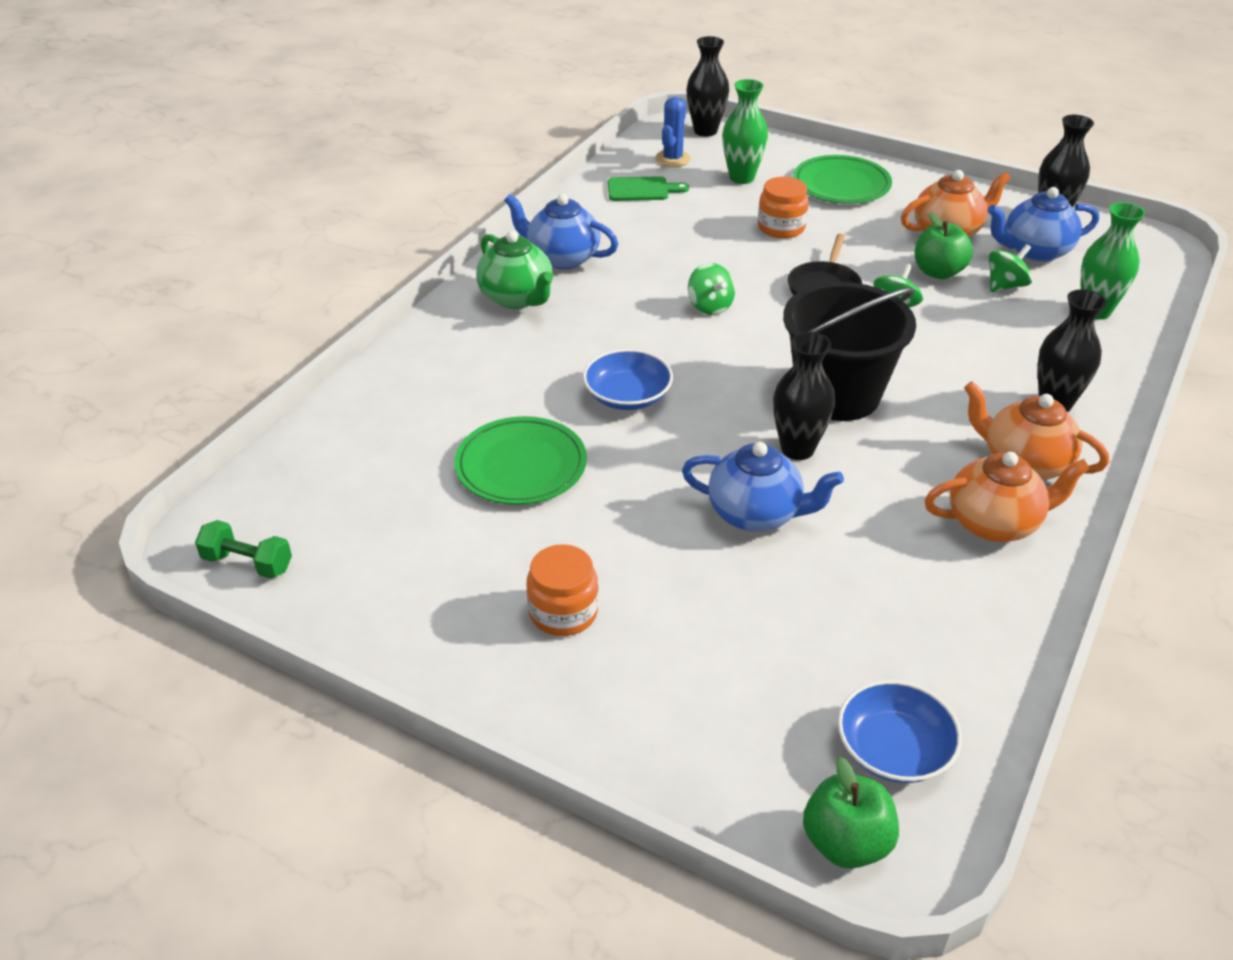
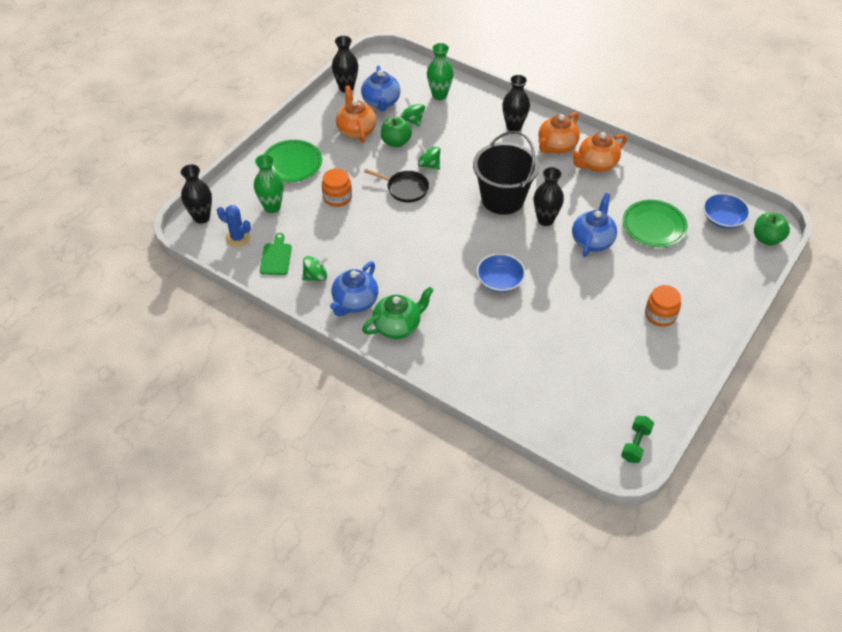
camera: 85 degrees left, 10 degrees up
green plate [454,416,587,505] -> green plate moved to [623,200,688,247]
green spinning top [688,263,735,315] -> green spinning top moved to [302,256,328,281]
orange teapot [924,452,1090,542] -> orange teapot turned 120 degrees counterclockwise [571,132,627,172]

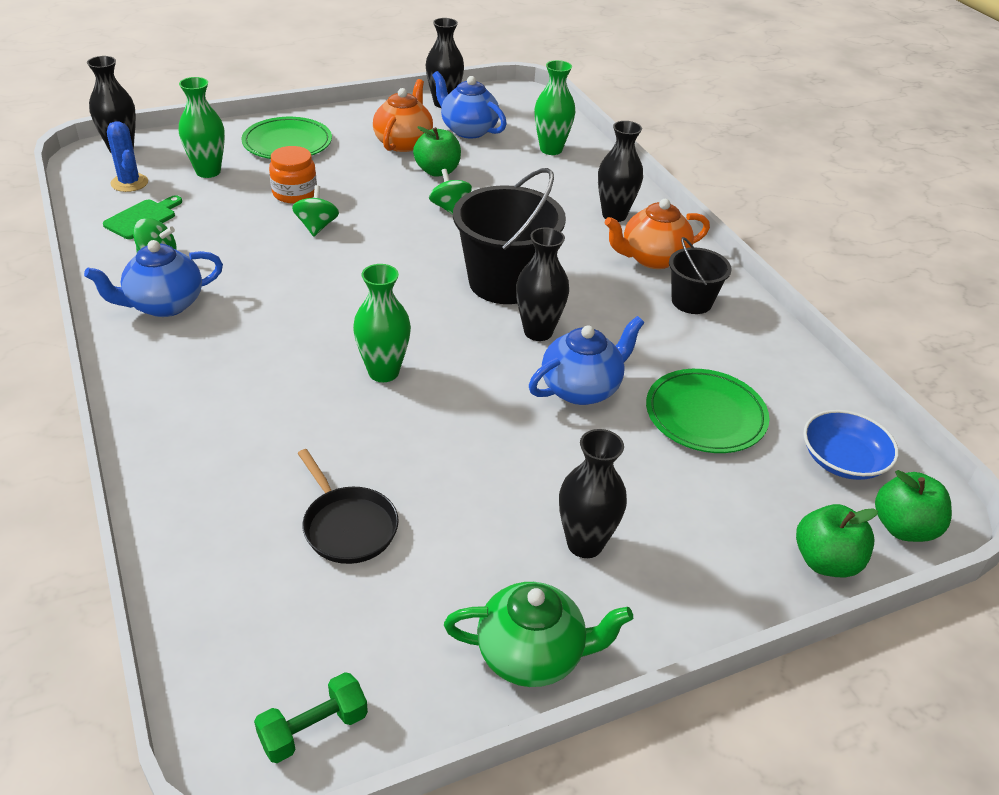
camera: 30 degrees right, 10 degrees down
blue teapot [361,66,400,111] -> blue teapot turned 105 degrees clockwise [432,71,507,138]
green teapot [362,287,434,339] -> green teapot moved to [444,582,633,687]
black pan [364,169,429,203] -> black pan moved to [298,449,399,564]
green spinning top [400,98,425,127] -> green spinning top moved to [292,185,339,237]
blue bowl [477,253,526,292] -> green vase [353,264,411,382]
orange teapot [571,132,627,172] -> black bucket [669,237,732,314]
orange jar [645,285,681,327] -> black vase [559,429,627,558]
none -> green apple [796,504,878,578]

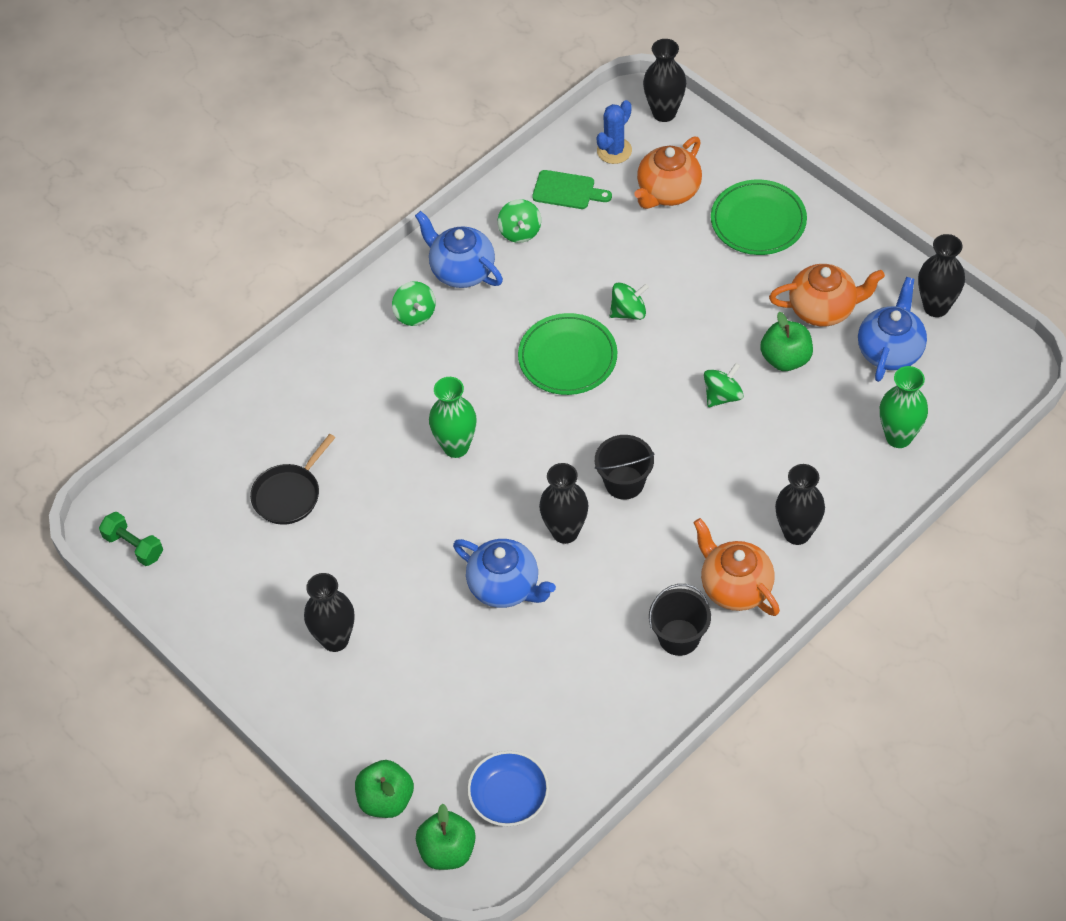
camera: 75 degrees right, 15 degrees up
green vase [179,77,225,178] -> orange teapot [634,137,702,209]
orange jar [269,146,317,204] -> none
green teapot [444,582,633,687] -> none
black bucket [453,168,566,304] -> black bucket [595,435,654,500], size x0.56
green plate [646,369,769,453] -> green plate moved to [518,313,617,395]
none -> green spinning top [392,281,436,326]

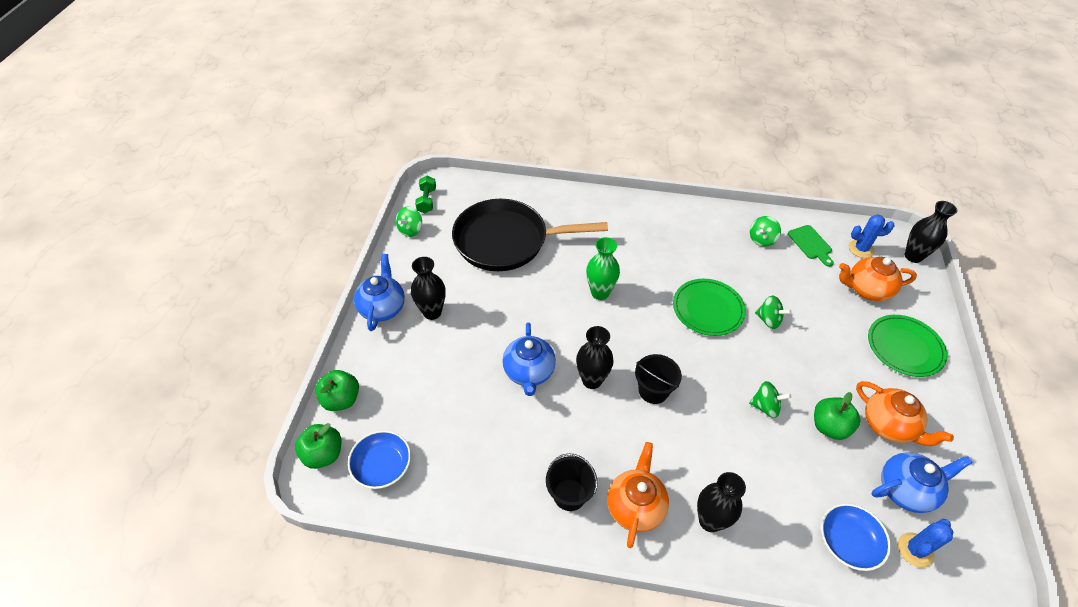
camera: 50 degrees right, 5 degrees down
black pan [250,434,336,525] -> black pan [452,199,608,271], size x2.11
green spinning top [392,281,436,326] -> green spinning top moved to [396,207,422,237]
blue teapot [415,211,503,288] -> blue teapot moved to [354,254,405,331]
green vase [880,366,928,448] -> blue bowl [821,503,891,571]
black vase [918,234,965,317] -> none
none -> blue cactus [898,519,953,568]

